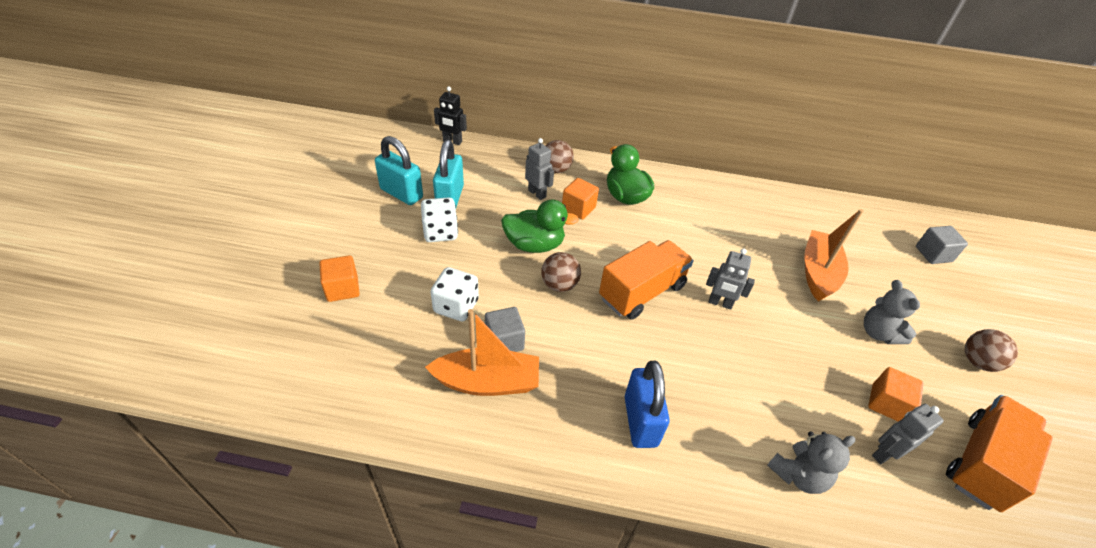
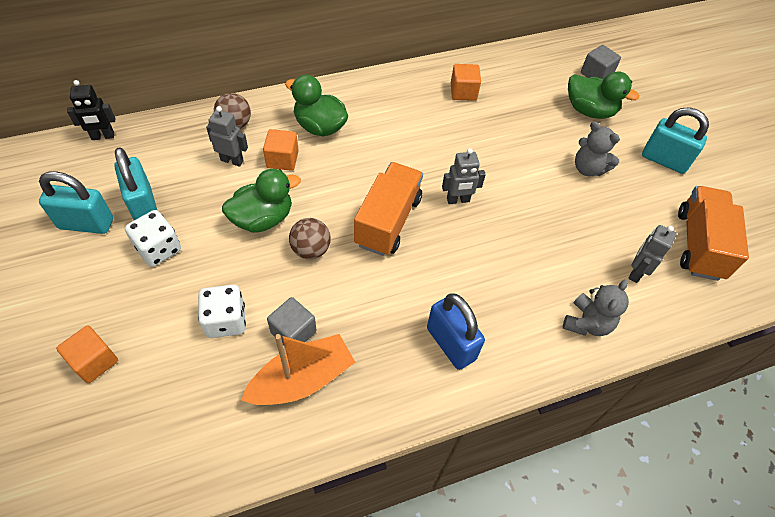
camera: 30 degrees left, 10 degrees up
orange boat [804,209,863,302] -> none
orange cube [868,367,924,422] -> orange cube moved to [451,64,481,101]
brown ball [965,329,1018,372] -> turquoise padlock [642,107,709,174]
none -> green duck [568,71,639,119]

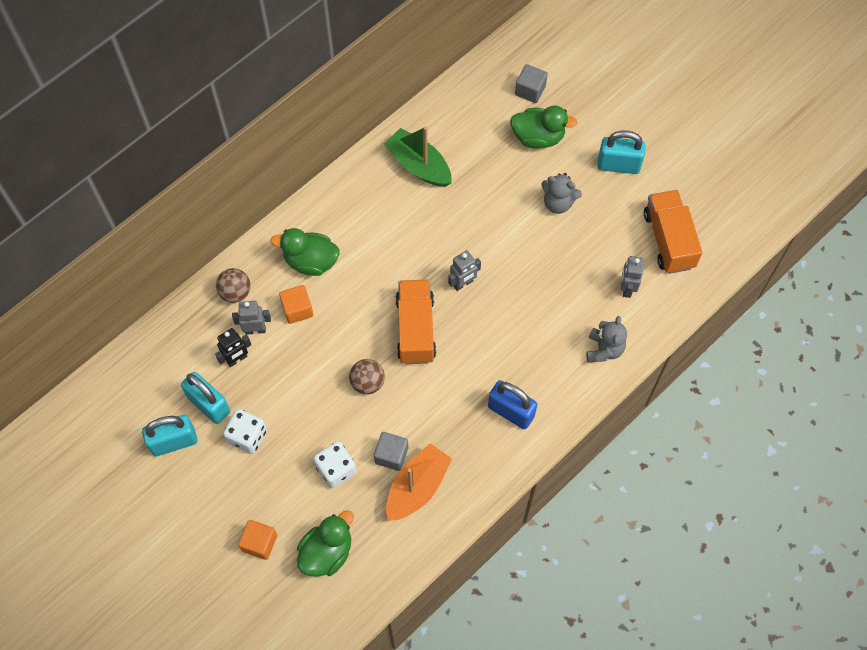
camera: 20 degrees left, 10 degrees up
black robot [67,80,115,140] -> black robot moved to [215,328,251,367]
green duck [222,169,301,233] -> green duck moved to [297,510,354,577]
orange cube [451,64,481,101] -> green boat [384,127,452,187]

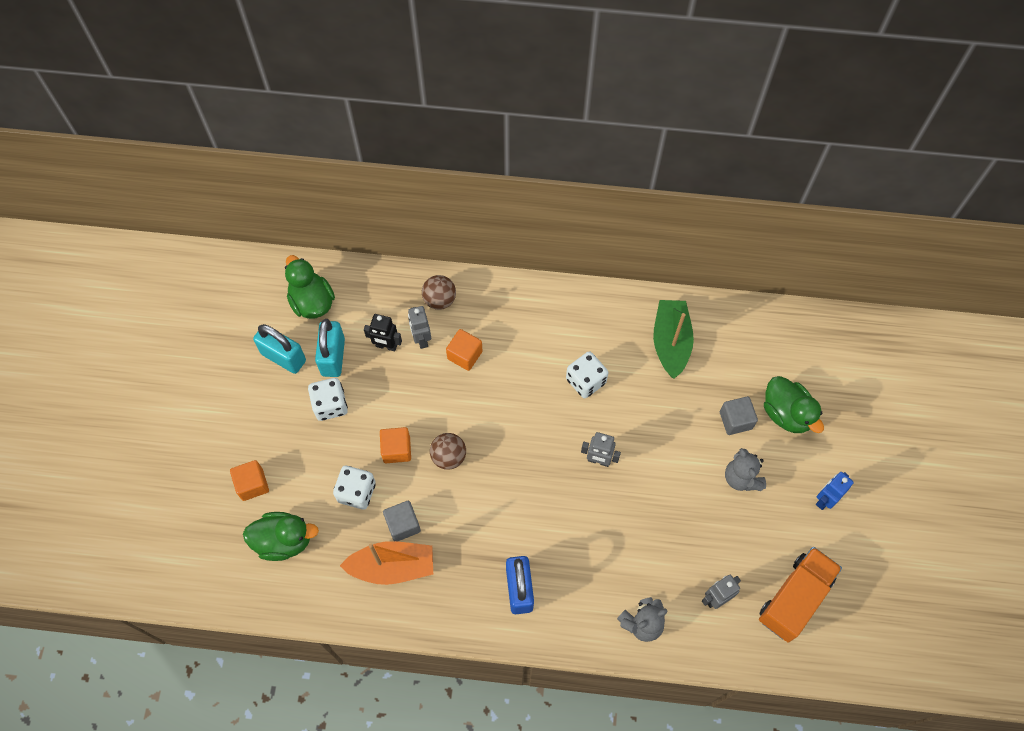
camera: 50 degrees right, 0 degrees up
grey robot [232,301,271,335] -> grey robot turned 150 degrees counterclockwise [408,306,431,349]
green duck [270,228,340,276] -> green duck moved to [285,255,335,319]
orange truck [395,280,436,364] -> none
grey cube [515,64,548,103] -> grey cube moved to [720,396,758,435]
turquoise padlock [598,131,646,174] -> blue robot [816,472,854,510]
none -> orange cube [380,427,411,463]
none -> white dice [566,351,608,398]

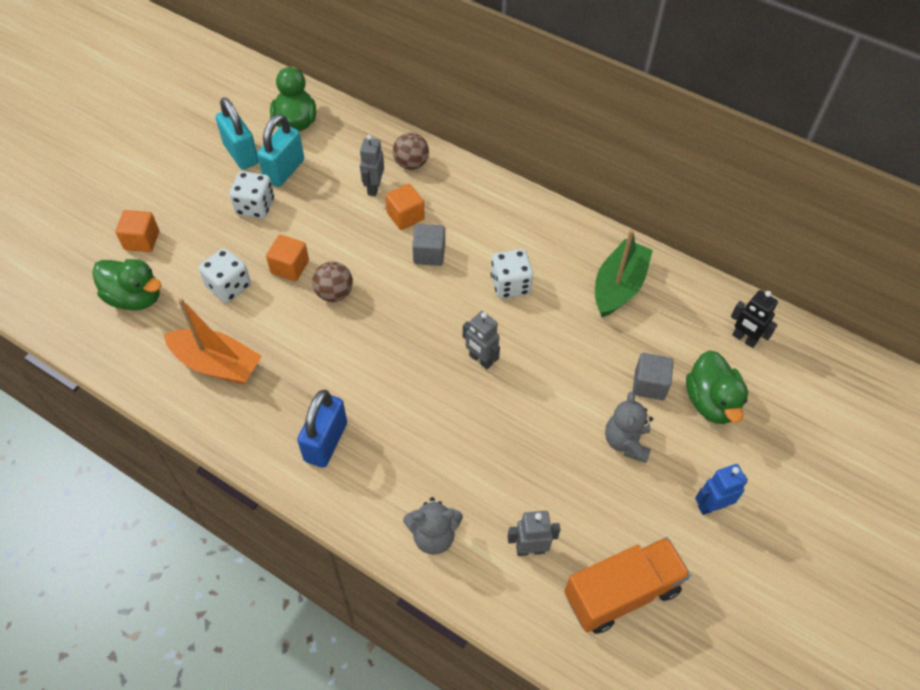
camera: 25 degrees right, 10 degrees down
black robot [364,314,402,352] -> black robot moved to [731,290,778,348]
grey cube [383,501,421,541] -> grey cube moved to [412,224,445,266]

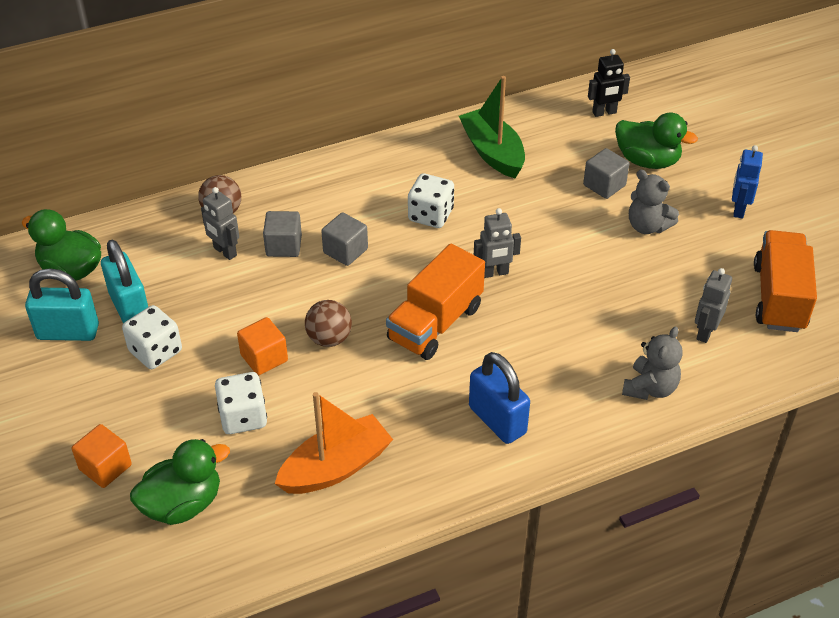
camera: 55 degrees left, 10 degrees down
orange cube [385,184,425,230] -> grey cube [263,211,302,257]
none -> orange truck [386,244,485,360]

